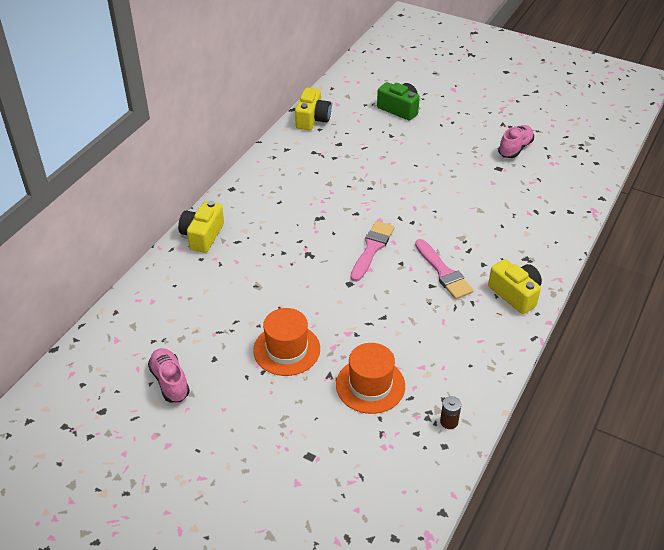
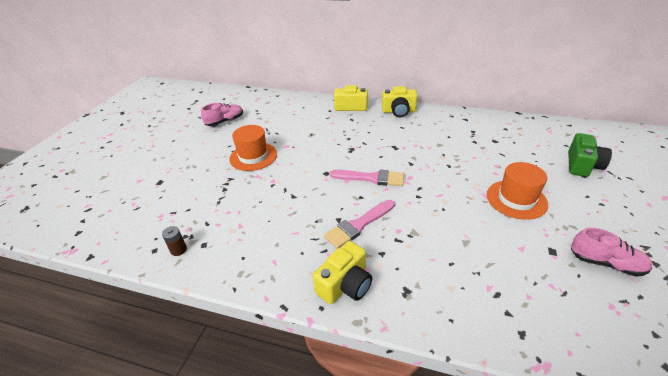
camera: 80 degrees right, 5 degrees down
yellow camera [295,88,331,130] -> yellow camera moved to [382,86,417,117]
orange hat [336,343,405,414] -> orange hat moved to [487,162,548,220]

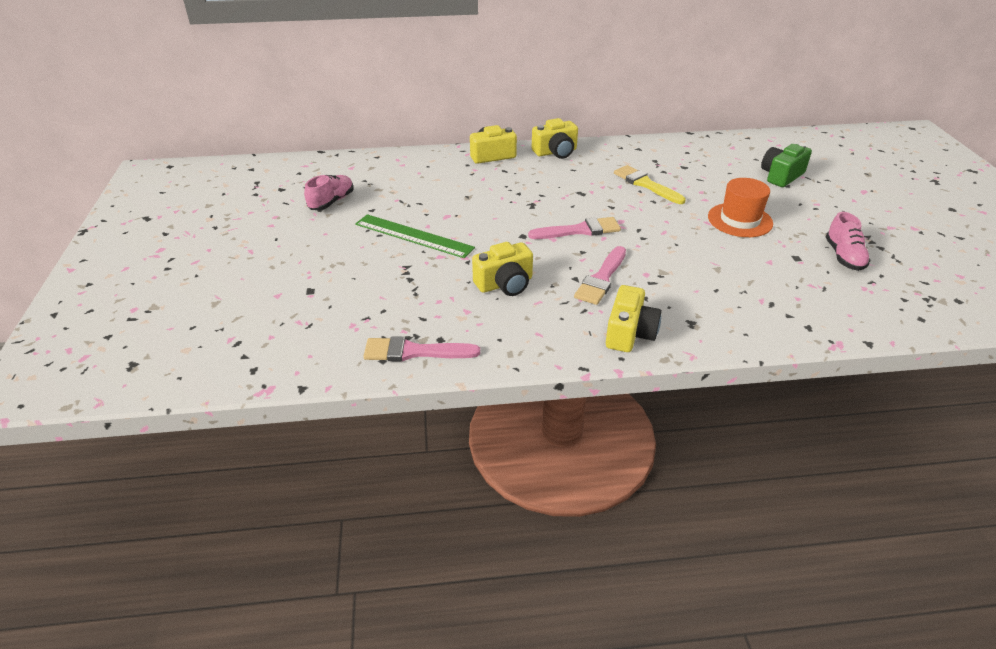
camera: 25 degrees left, 0 degrees up
brown battery [162,226,187,256] -> pink brush [363,337,480,361]
orange hat [229,125,277,171] -> green ruler [355,214,475,258]
green camera [568,133,612,177] -> green camera turned 135 degrees counterclockwise [761,143,812,187]
pink shoe [571,228,652,277] -> pink shoe turned 90 degrees clockwise [826,212,871,271]
none -> yellow camera [472,242,533,296]
none -> yellow brush [614,165,685,204]

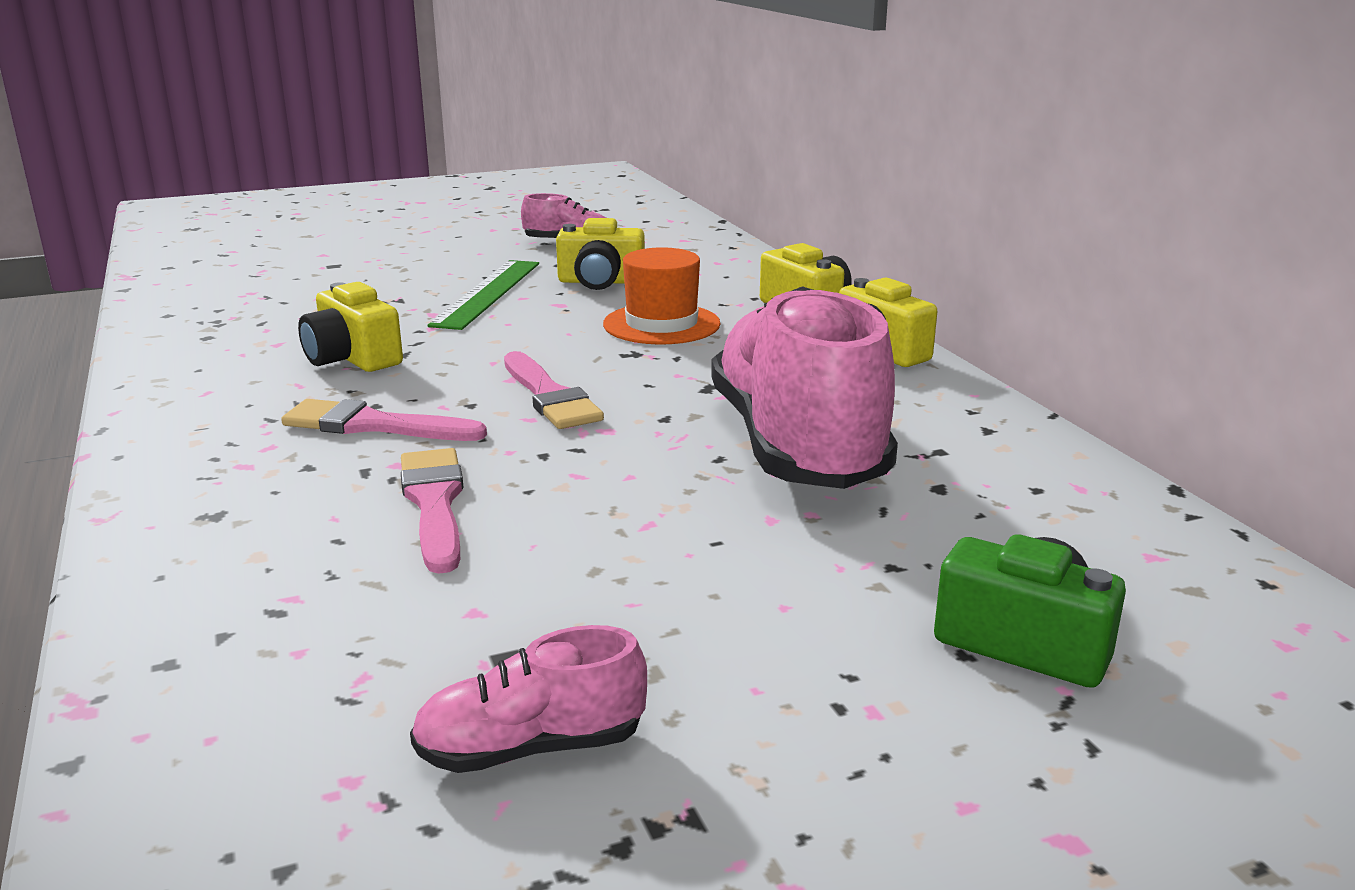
camera: 75 degrees right, 15 degrees down
pink brush [363,337,480,361] -> pink brush moved to [401,448,463,574]
yellow camera [606,285,662,352] -> yellow camera moved to [556,218,645,290]
yellow brush [614,165,685,204] -> pink shoe [711,286,898,489]
orange hat [708,178,773,237] -> orange hat moved to [603,247,720,345]

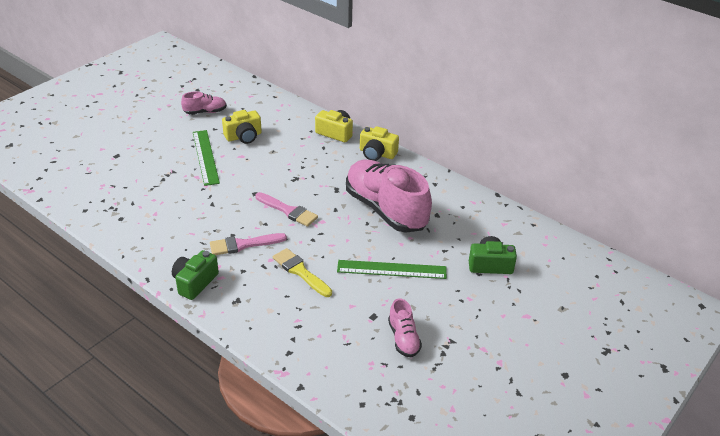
camera: 30 degrees left, 15 degrees up
yellow camera [298,282,403,372] -> none
pink brush [401,448,463,574] -> yellow brush [273,248,332,297]
pink shoe [410,625,647,773] -> pink shoe turned 60 degrees counterclockwise [388,298,422,357]
orange hat [603,247,720,345] -> none
none -> green camera [172,250,219,300]
none -> green ruler [337,260,447,279]

